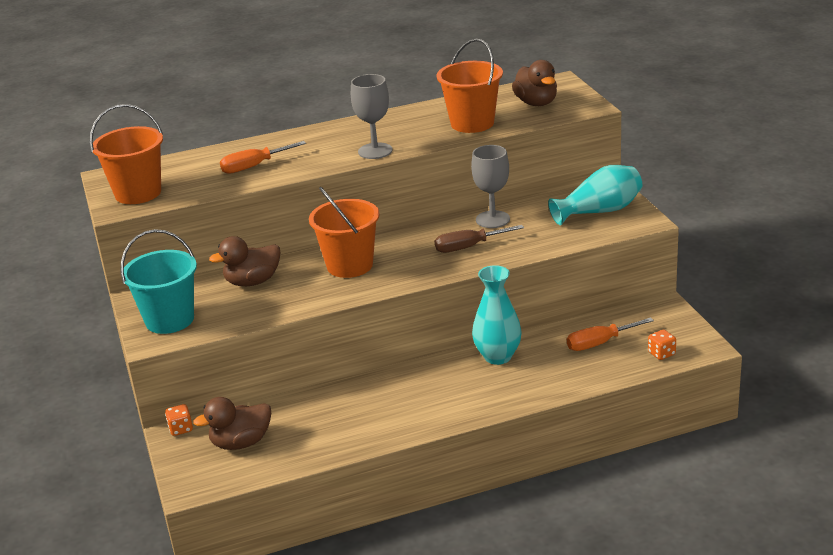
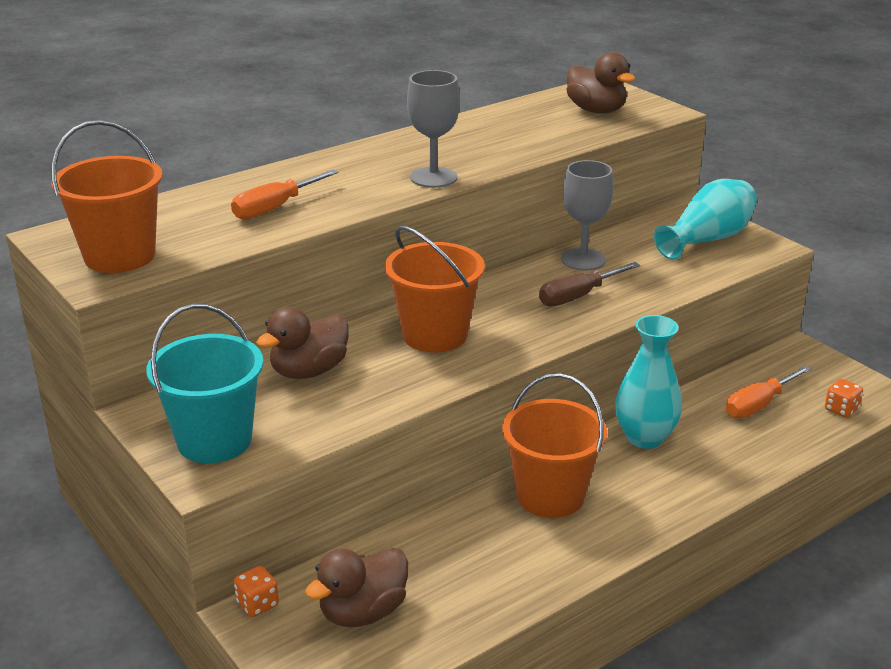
camera: 20 degrees left, 0 degrees up
orange bucket [437,38,503,133] -> orange bucket moved to [502,373,607,518]

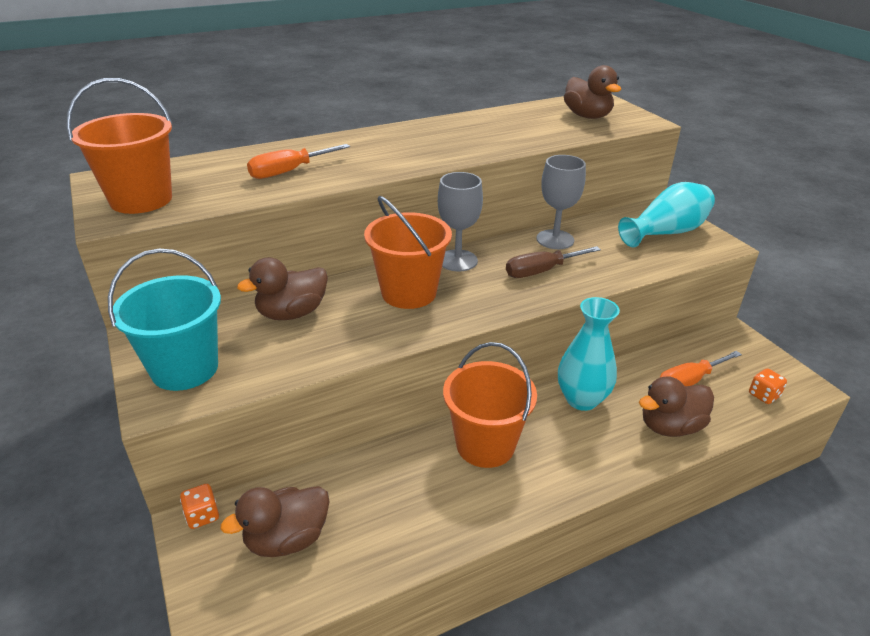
camera: 10 degrees right, 5 degrees up
grey goblet [407,70,460,188] -> grey goblet moved to [438,172,483,271]
none -> brown duck [639,376,714,437]

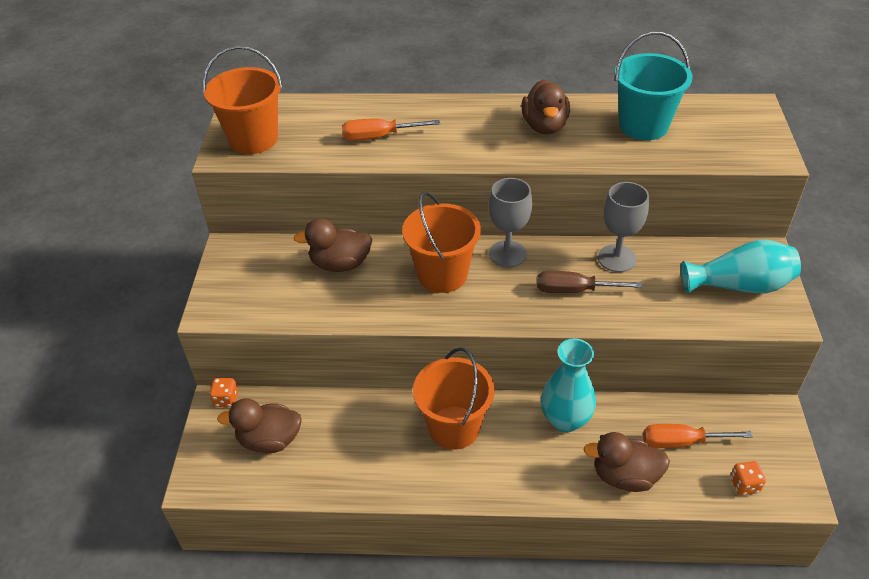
camera: 30 degrees right, 10 degrees up
turquoise bucket [108,249,221,391] -> turquoise bucket moved to [615,31,693,140]
brown duck [564,65,621,119] -> brown duck moved to [522,79,570,134]

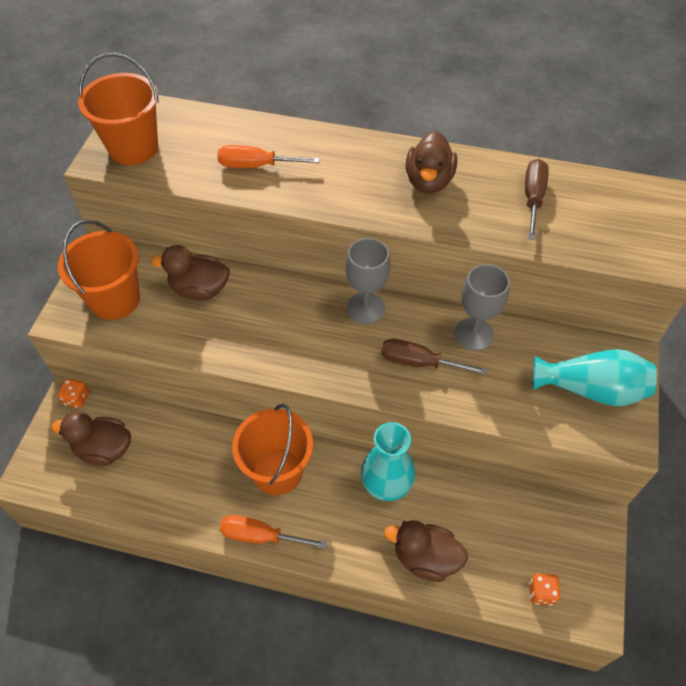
camera: 10 degrees right, 10 degrees up
orange bucket [402,192,481,293] -> orange bucket moved to [58,220,140,320]
turquoise bucket [615,31,693,140] -> brown screwdriver [525,159,549,240]
orange screwdriver [643,424,753,448] -> orange screwdriver moved to [220,515,327,549]

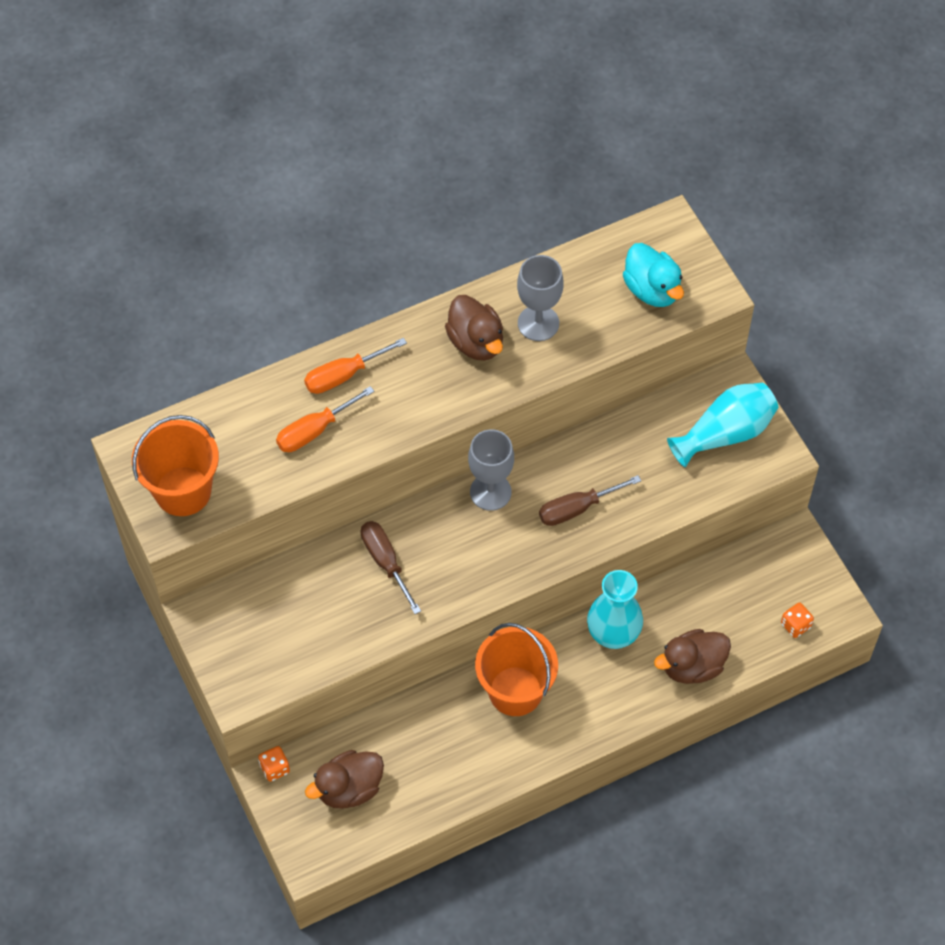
camera: 40 degrees left, 5 degrees up
orange bucket [58,220,140,320] -> none
brown duck [151,245,230,301] -> none
orange screwdriver [220,515,327,549] -> orange screwdriver moved to [304,338,407,394]
grey goblet [455,264,510,351] -> grey goblet moved to [517,255,564,341]
brown screwdriver [525,159,549,240] -> brown screwdriver moved to [361,521,421,614]
none -> turquoise duck [623,243,684,307]

